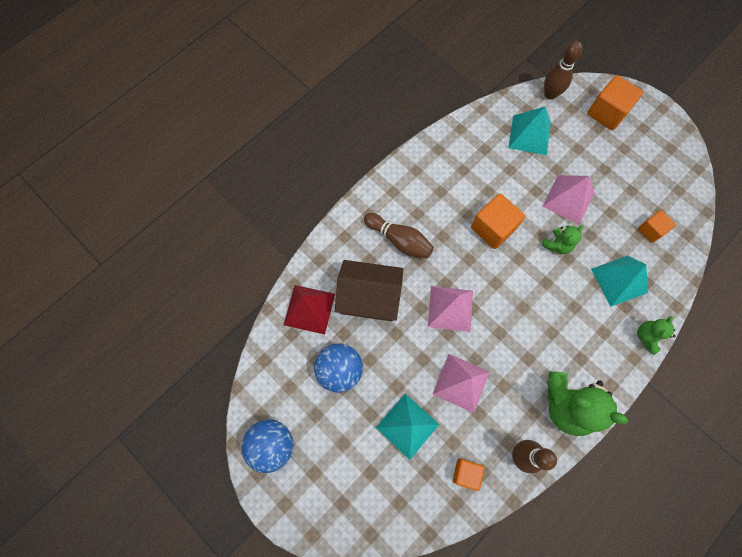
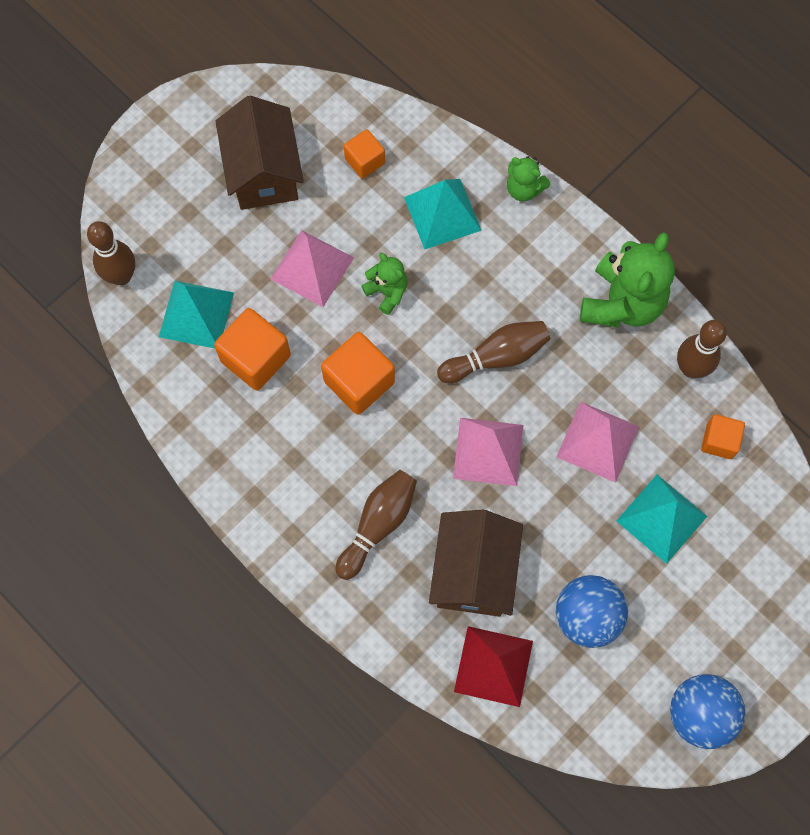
camera: 90 degrees left, 0 degrees up
orange cube [587,75,643,130] -> orange cube moved to [214,308,291,391]
none -> brown house [215,96,304,210]
none -> brown bowling pin [437,321,551,383]

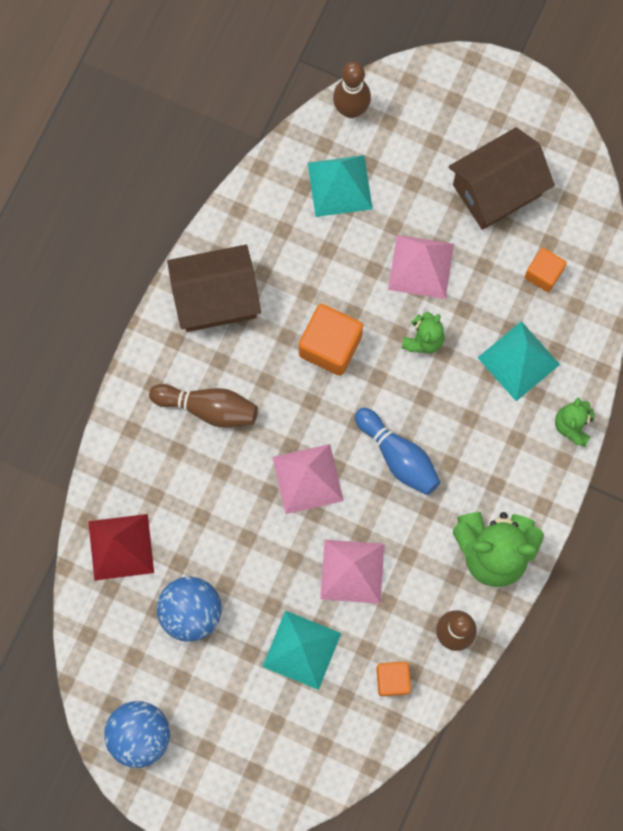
camera: 70 degrees right, 5 degrees up
orange cube [214,308,291,391] -> none
brown house [429,510,523,617] -> brown house moved to [167,245,261,332]
brown bowling pin [437,321,551,383] -> blue bowling pin [355,408,440,495]

